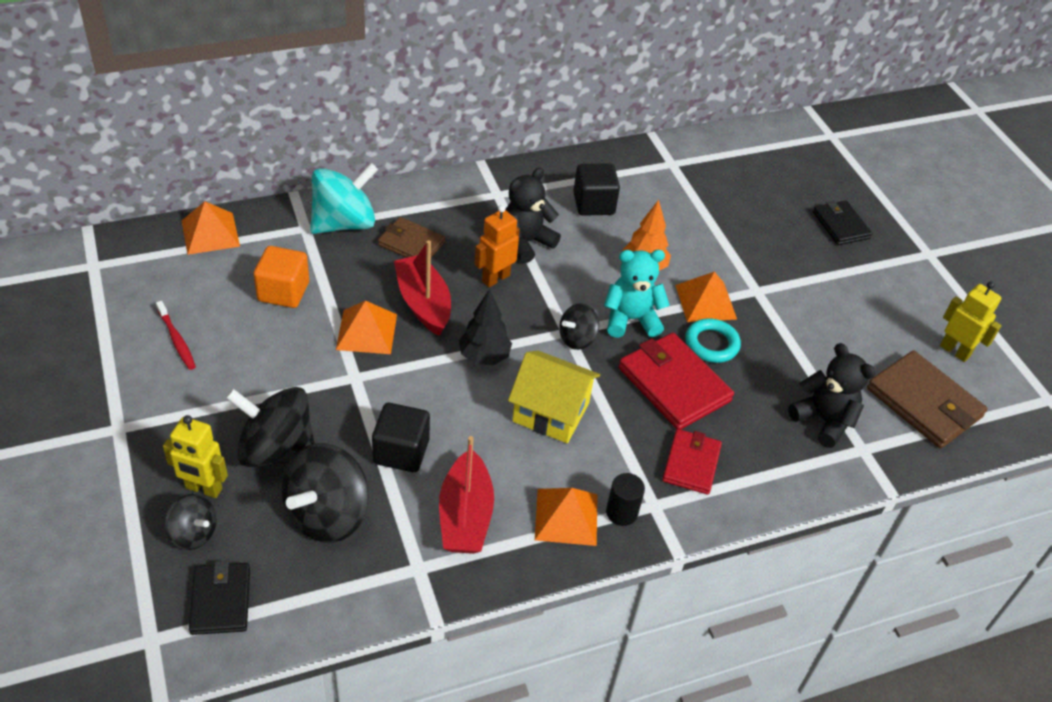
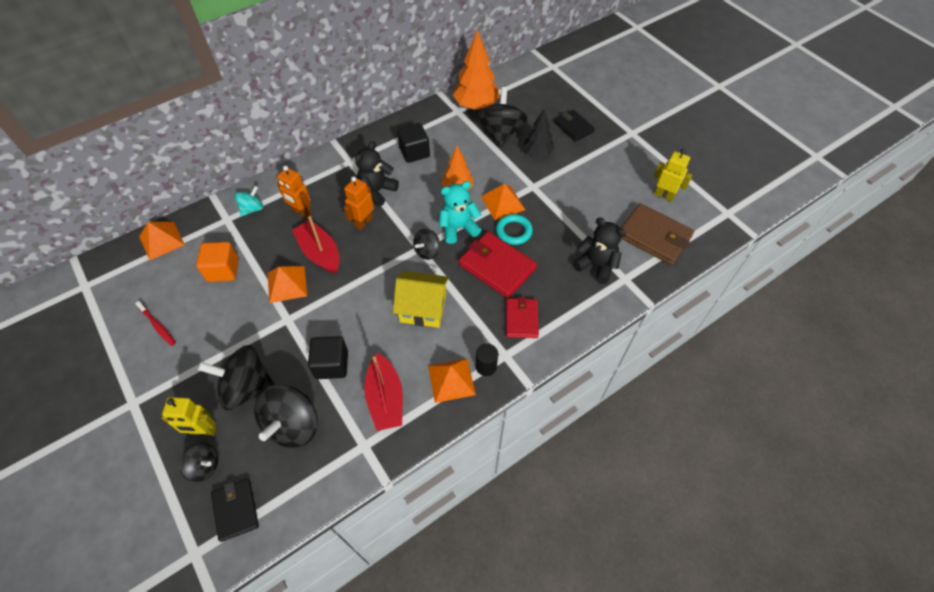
camera: 10 degrees left, 10 degrees up
turquoise spinning top [310,163,378,234] -> turquoise spinning top [234,186,263,217], size x0.55
brown wallet [378,217,446,258] -> orange robot [277,166,311,218]
black tree [459,289,512,365] -> black tree moved to [523,109,554,157]
none -> orange tree [453,30,499,110]
none -> black spinning top [477,87,527,148]

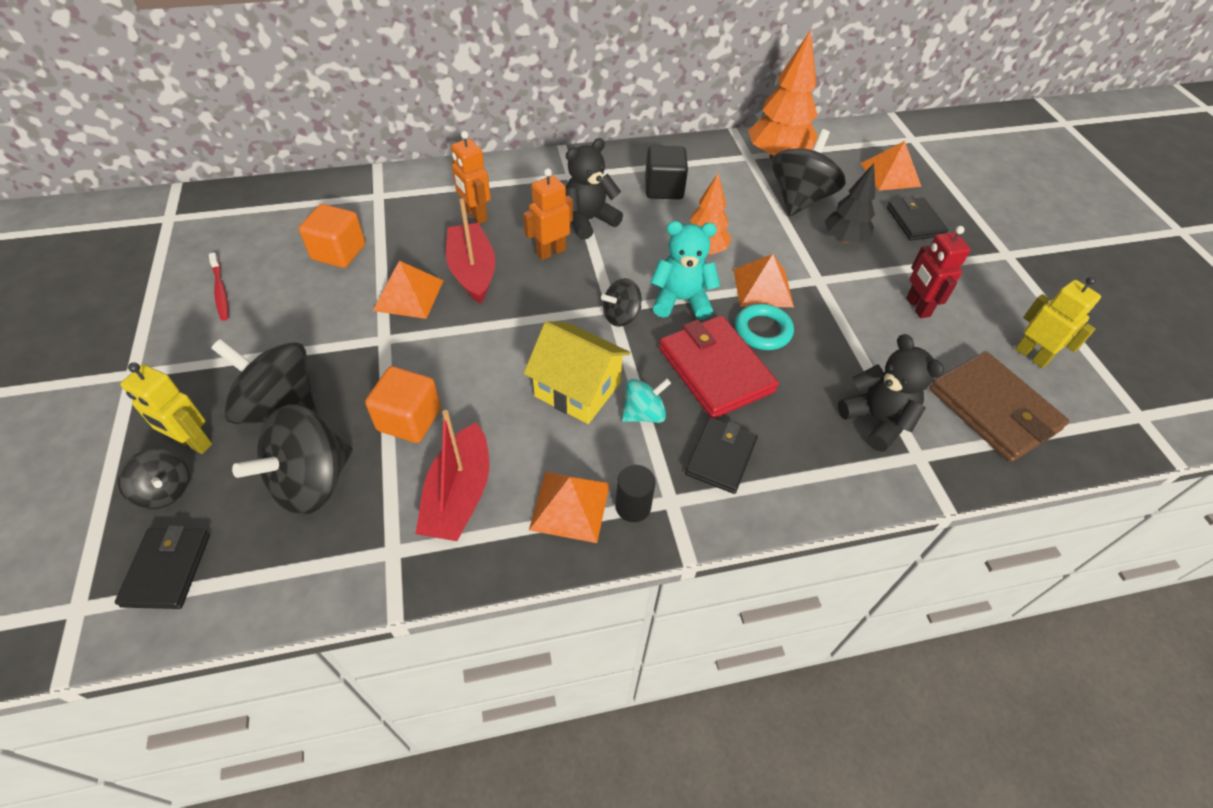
camera: 20 degrees right, 5 degrees down
orange pyramid [139,221,185,260] -> orange pyramid moved to [861,141,922,191]
turquoise spinning top [234,186,263,217] -> turquoise spinning top moved to [622,379,671,423]
black cube [308,336,348,379] -> orange cube [365,366,441,443]
red wallet [506,297,539,338] -> black wallet [685,418,758,494]
none -> red robot [906,226,971,318]

